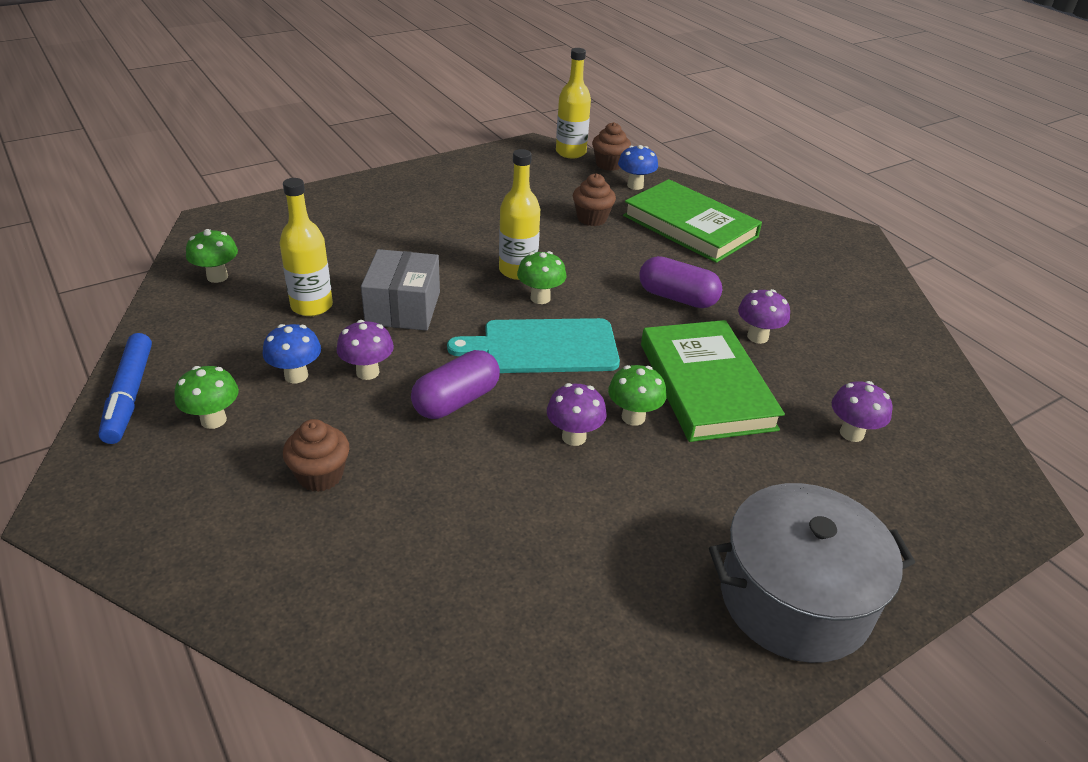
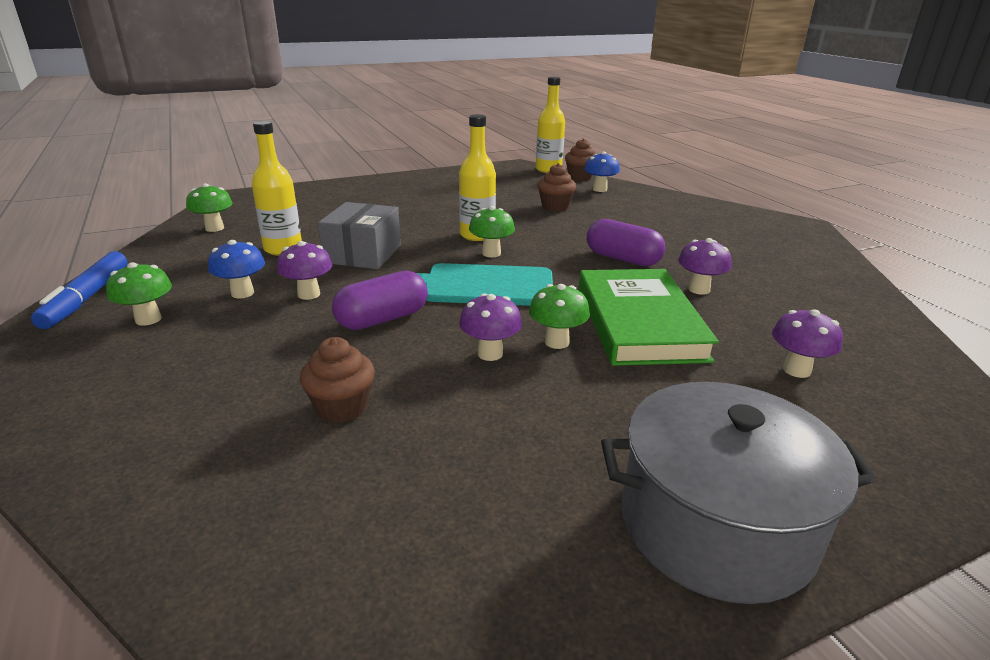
camera: 10 degrees right, 10 degrees down
brown cupcake [283,419,350,492] -> brown cupcake moved to [300,337,375,423]
green book [623,179,762,263] -> none

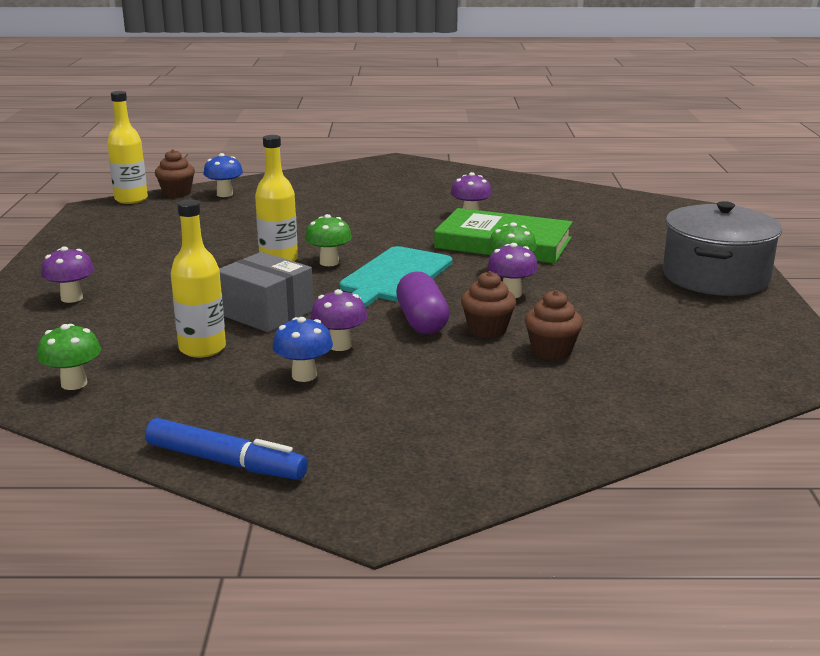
camera: 65 degrees left, 5 degrees down
green mushroom [106,262,172,326] -> none
brown cupcake [538,163,576,212] -> brown cupcake moved to [461,271,516,338]
purple capsule [587,219,665,266] -> none
purple mushroom [772,309,843,378] -> purple mushroom moved to [41,246,94,303]

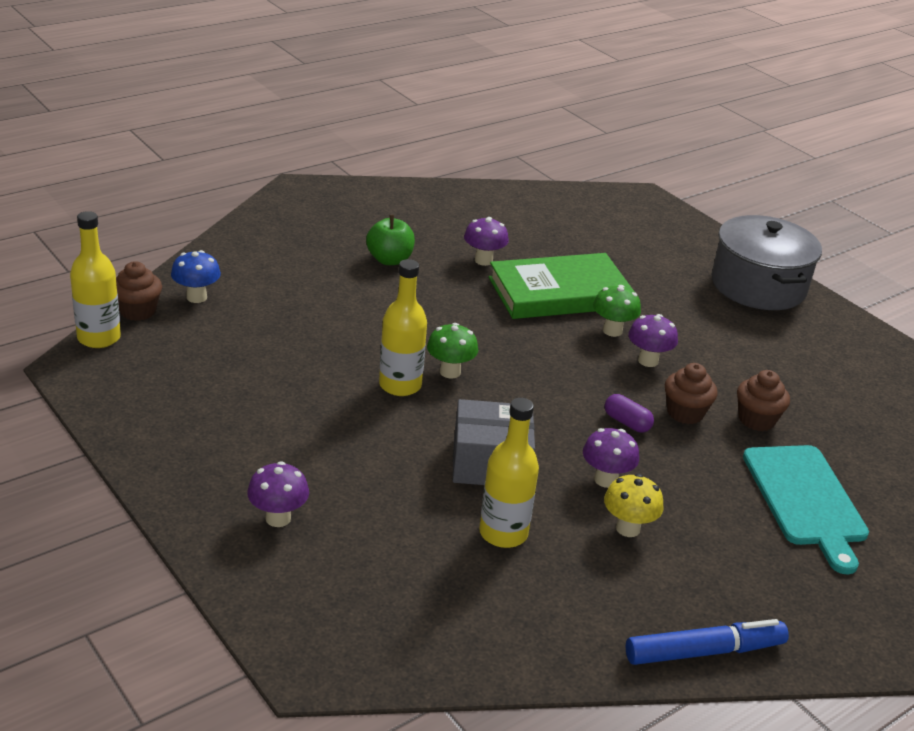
camera: 40 degrees left, 10 degrees up
green mushroom [37,324,101,390] -> none
blue mushroom [272,317,333,382] -> yellow mushroom [604,474,664,537]
turquoise cutting board [340,246,453,308] -> turquoise cutting board moved to [743,445,869,574]
purple capsule [396,271,450,334] -> purple capsule [605,394,654,432], size x0.59
none -> green apple [366,215,415,265]

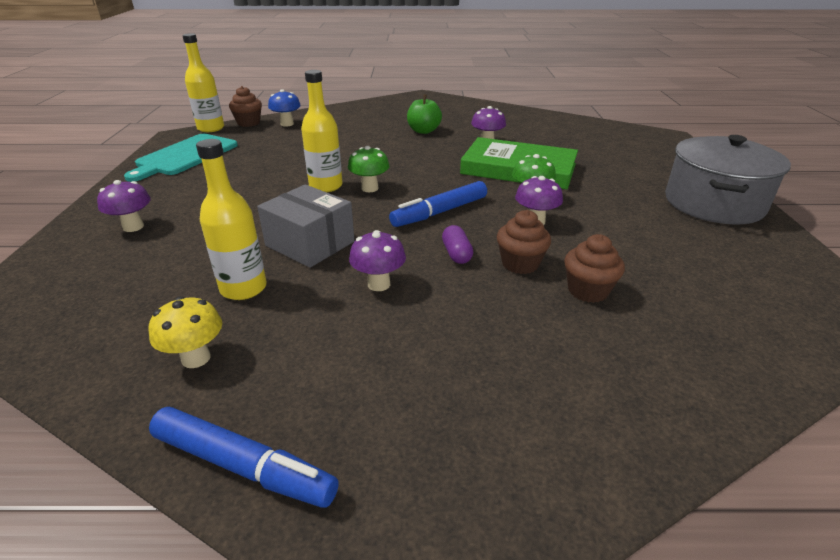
camera: 40 degrees right, 0 degrees up
yellow mushroom [604,474,664,537] -> yellow mushroom moved to [149,296,222,368]
turquoise cutting board [743,445,869,574] -> turquoise cutting board moved to [124,134,238,182]
none -> blue marker [389,181,487,227]

